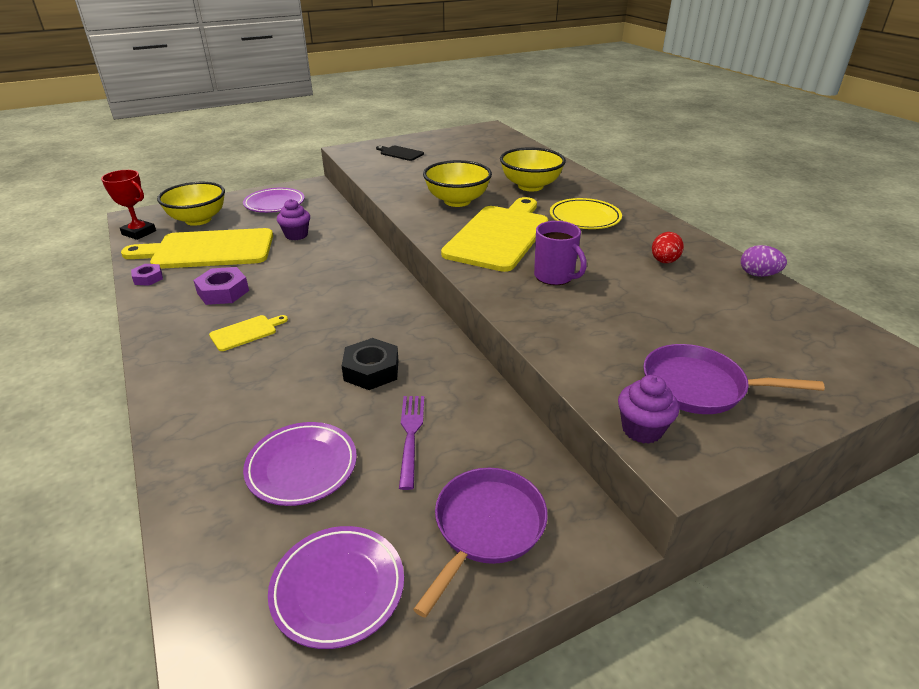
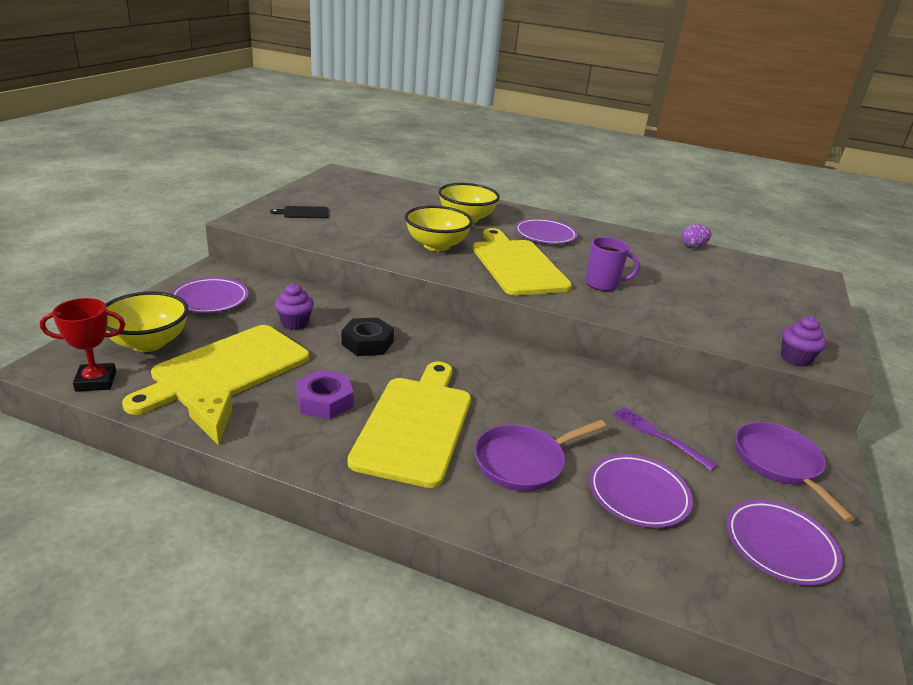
camera: 45 degrees left, 5 degrees down
purple nut [131,264,163,286] -> yellow cheese [187,392,232,445]
yellow cutting board [209,315,288,351] -> yellow cutting board [348,361,471,488], size x2.31
black nut [342,338,399,390] -> black nut moved to [341,317,394,356]
yellow plate [550,198,622,229] -> purple plate [515,218,578,244]
purple pan [643,344,825,414] -> purple pan moved to [474,420,606,491]
red egg [652,232,684,263] -> none

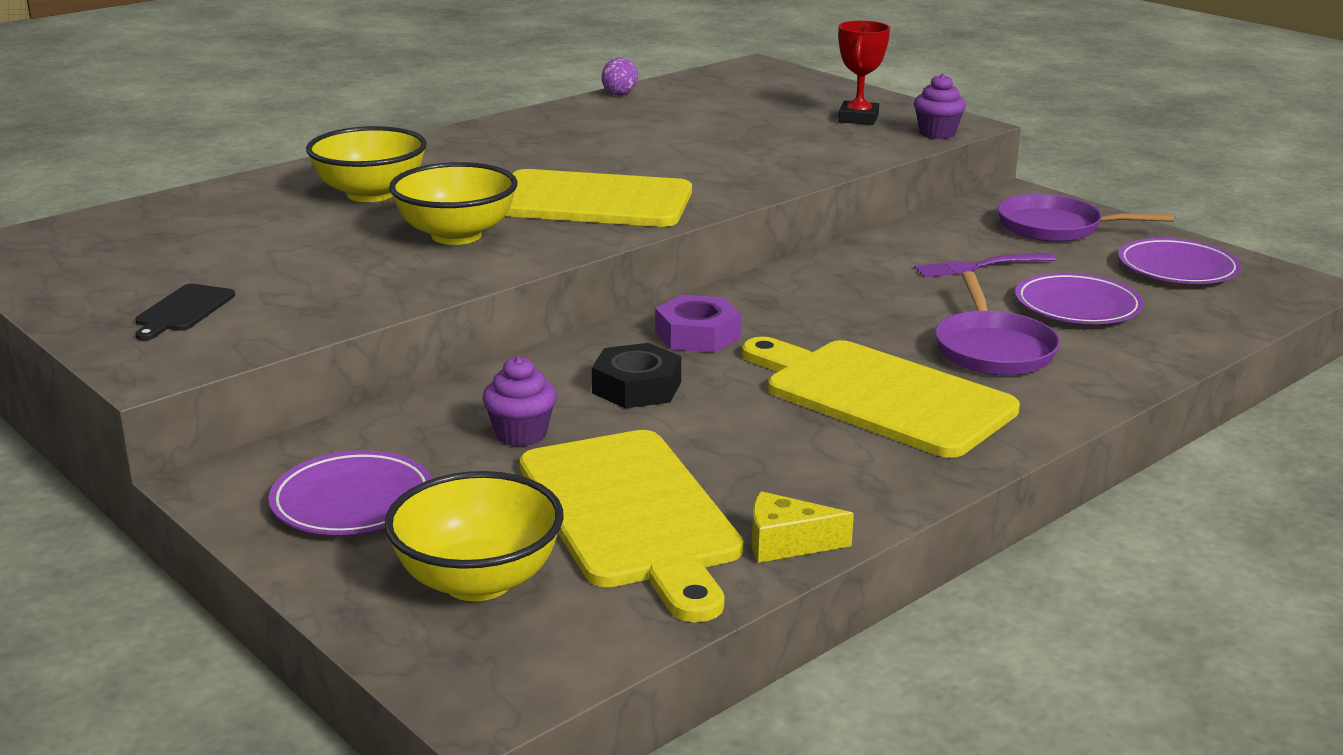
camera: 60 degrees left, 5 degrees down
red trophy [40,298,125,392] -> red trophy moved to [838,21,890,125]
purple nut [296,370,354,420] -> purple nut moved to [655,295,741,352]
purple plate [515,218,578,244] -> none
purple mug [585,237,640,291] -> none

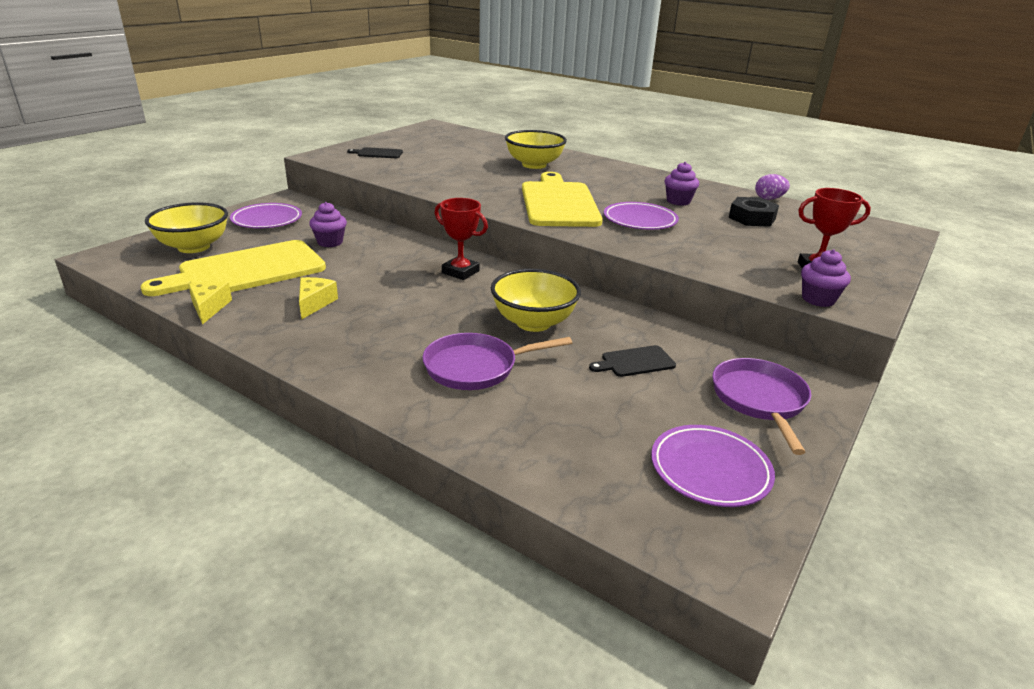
camera: 75 degrees right, 5 degrees up
yellow bowl [389,162,517,245] -> yellow bowl moved to [491,269,581,332]
black nut [592,343,681,408] -> black nut moved to [729,197,779,227]
purple nut [655,295,741,352] -> red trophy [435,198,488,280]
yellow cutting board [742,337,1020,458] -> none
purple fork [914,253,1056,278] -> black cutting board [589,345,676,377]
purple plate [1015,273,1144,324] -> purple plate moved to [604,202,679,230]
none -> yellow cheese [299,277,338,319]
none -> purple cupcake [665,162,699,206]

